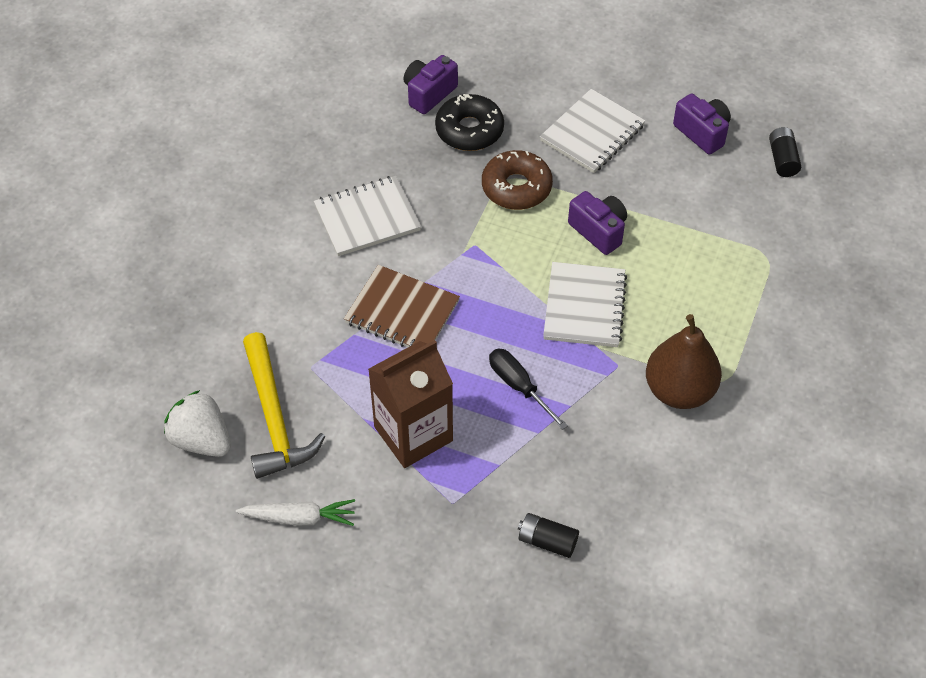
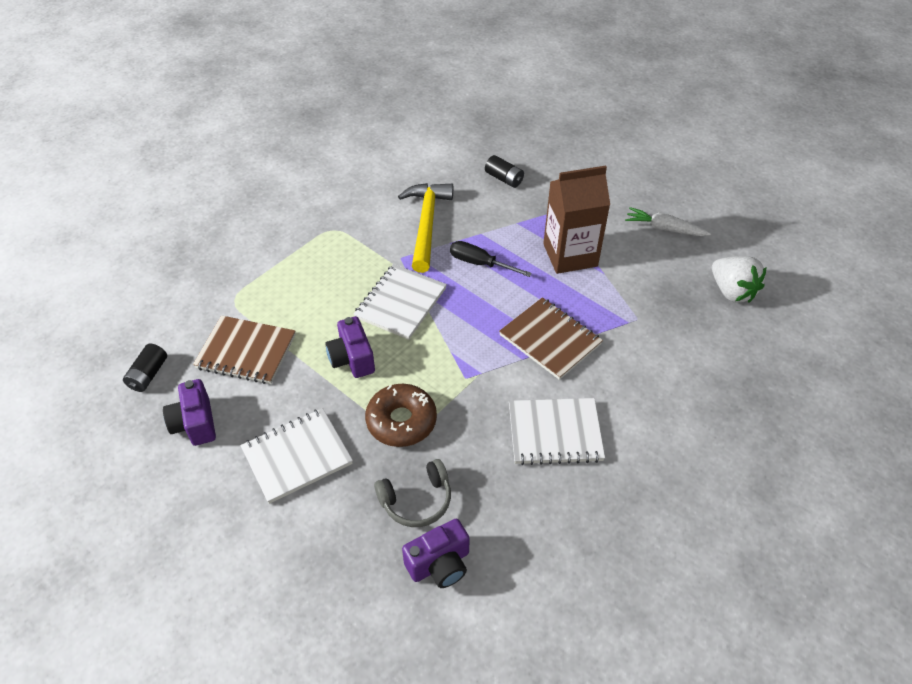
camera: 160 degrees left, 5 degrees down
yellow hammer [243,332,325,479] -> yellow hammer moved to [398,183,453,273]
black donut [435,94,504,151] -> grey headphones [374,459,451,527]
black screwdriver [489,349,568,430] -> black screwdriver turned 135 degrees clockwise [450,241,532,277]
brown pear [646,314,722,409] -> none
none -> brown notebook [193,315,296,384]

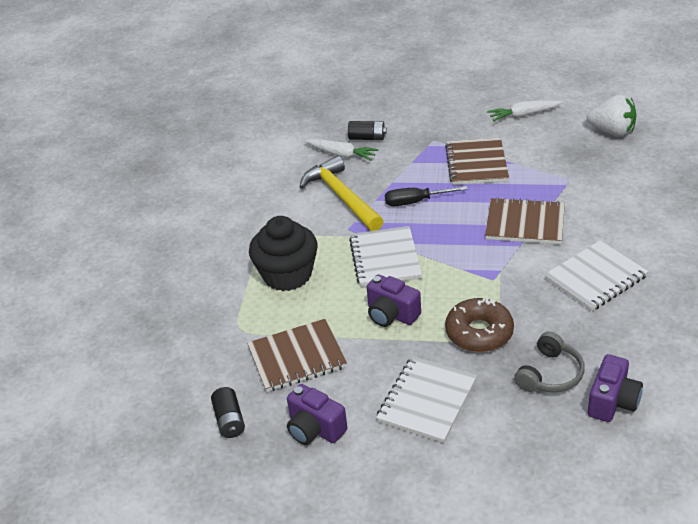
camera: 30 degrees left, 10 degrees down
brown carton [543,166,610,274] -> brown notebook [445,138,509,185]
none -> black cupcake [249,216,318,291]
none -> white carrot [305,139,379,161]

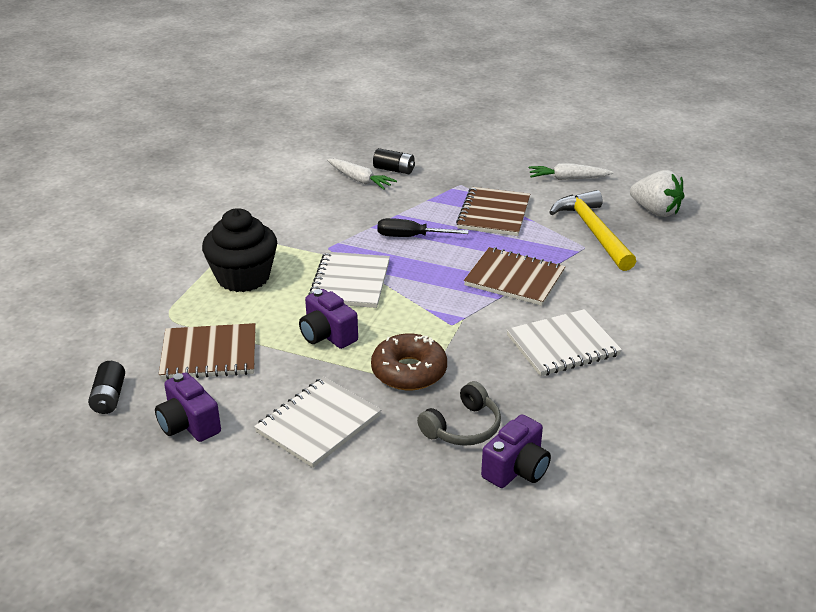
camera: 10 degrees right, 5 degrees down
yellow hammer [299,156,384,231] -> yellow hammer moved to [549,190,636,271]

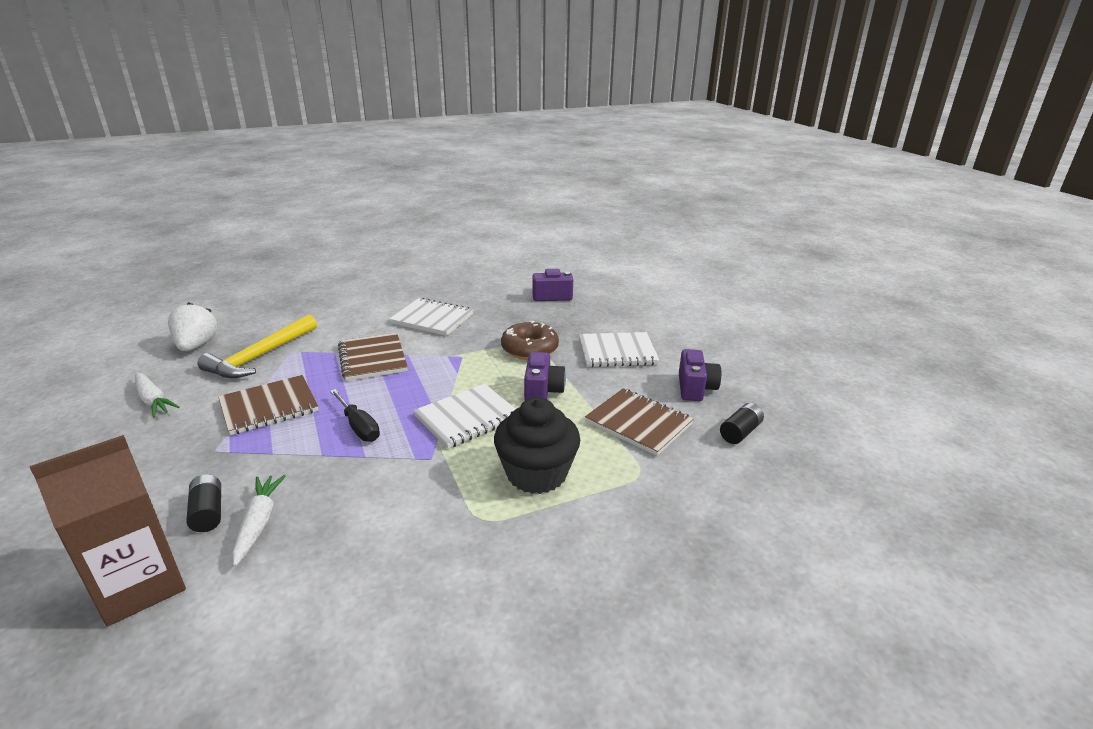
camera: 135 degrees left, 5 degrees down
grey headphones [417,381,501,446] -> none
none -> brown carton [30,435,186,626]

